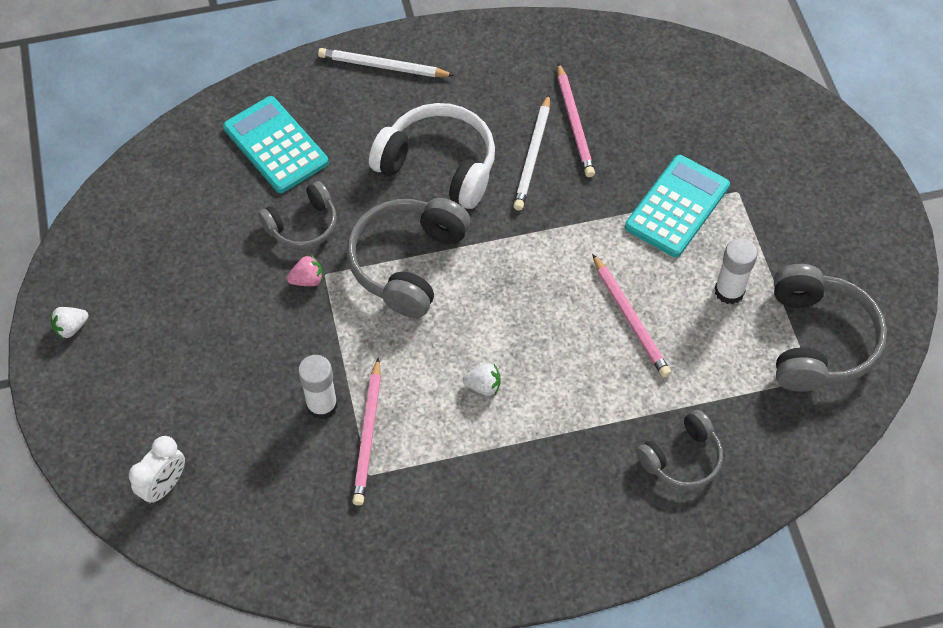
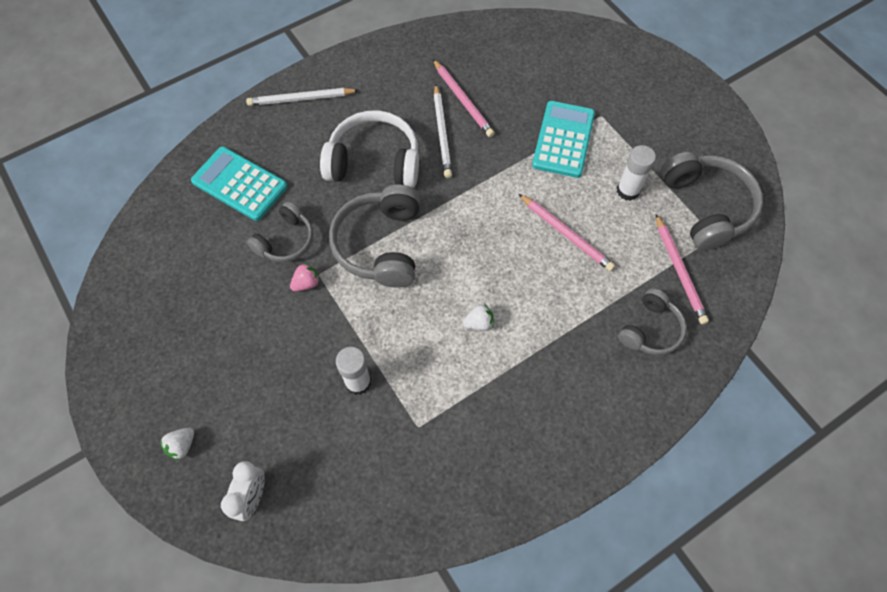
camera: 20 degrees left, 5 degrees up
white strawberry [51,307,88,339] -> white strawberry moved to [160,428,194,461]
pink pencil [352,357,381,505] -> pink pencil moved to [656,214,709,324]

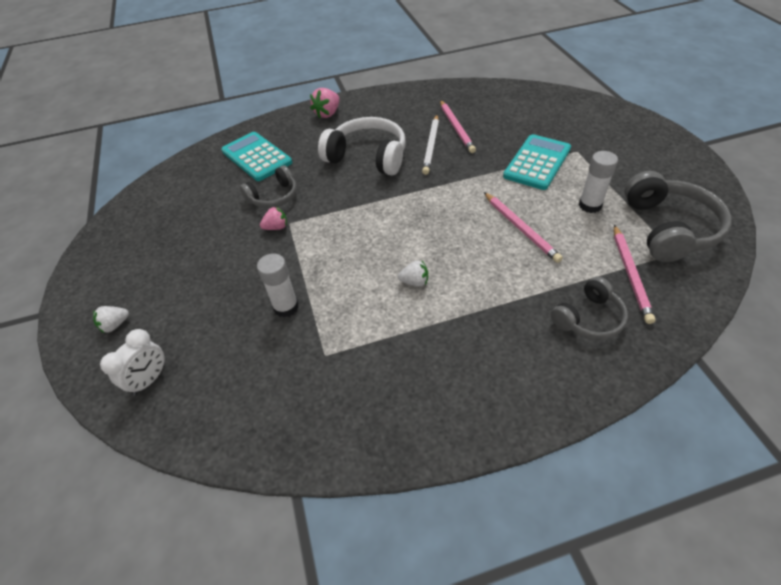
camera: 20 degrees right, 15 degrees down
white pencil [246,88,359,106] -> pink strawberry [310,88,340,118]
grey headphones [329,184,420,288] -> none

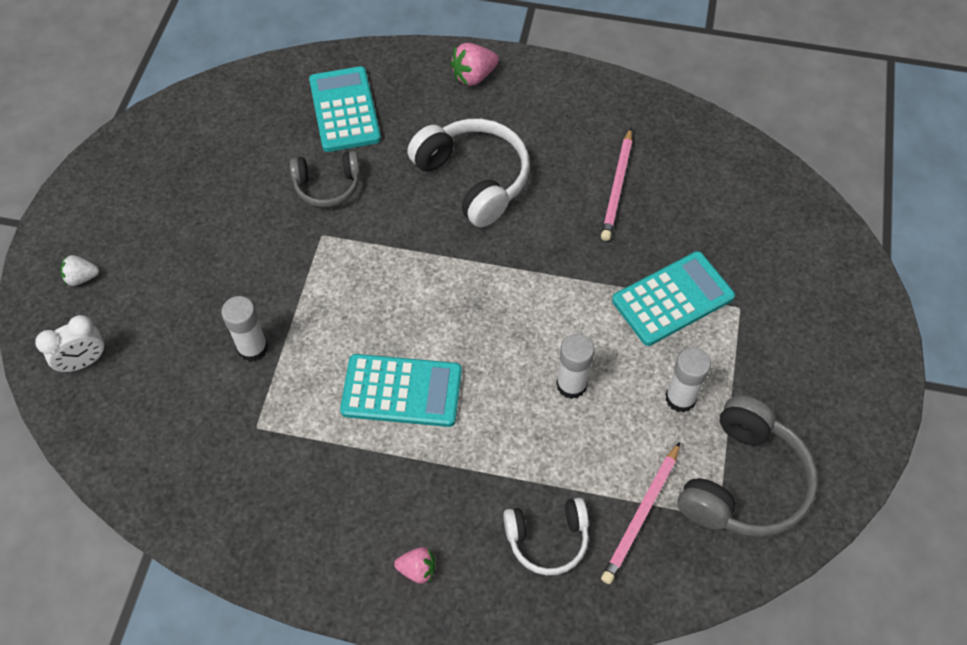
camera: 25 degrees right, 10 degrees up
pink strawberry [260,206,287,230] -> pink strawberry moved to [394,547,435,584]
white strawberry [398,261,428,287] -> turquoise calculator [340,354,462,427]
white pencil [422,115,439,175] -> none
pink pencil [484,192,563,263] -> white glue stick [556,334,594,399]
grey headphones [551,277,628,340] -> white headphones [503,498,589,575]

